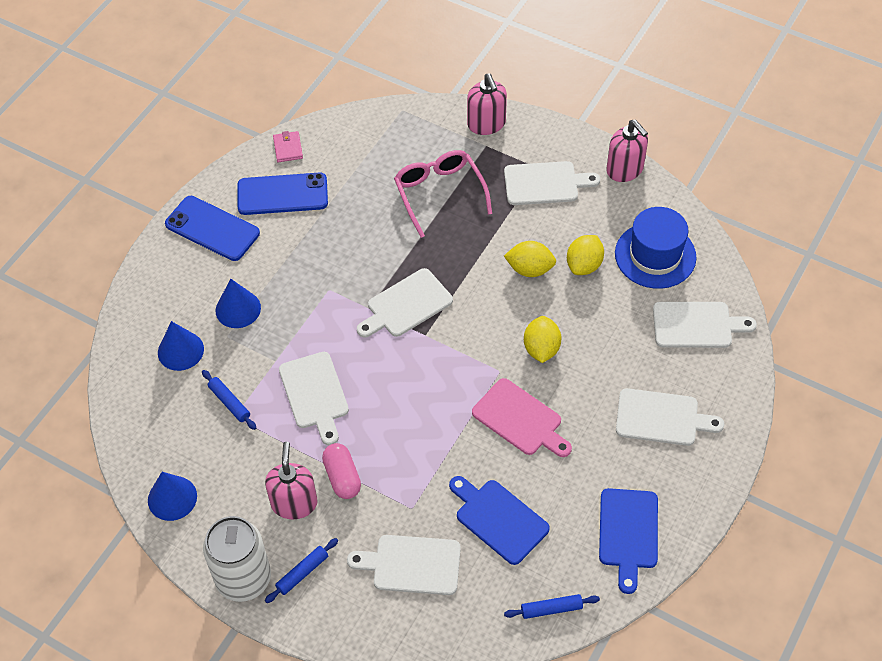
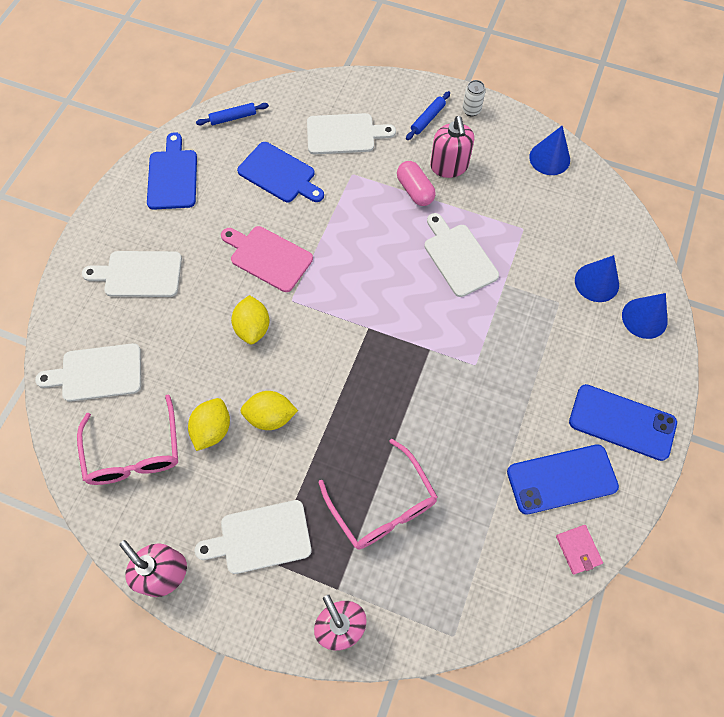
camera: 170 degrees right, 10 degrees up
blue rolling pin [202,370,256,430] -> none
white can [203,516,271,602] -> white can [462,80,485,116], size x0.44
blue cone [216,279,261,328] -> blue cone moved to [622,293,667,339]
white cutting board [357,268,453,337] -> none
blue hat [615,207,697,289] -> pink glasses [77,394,178,485]

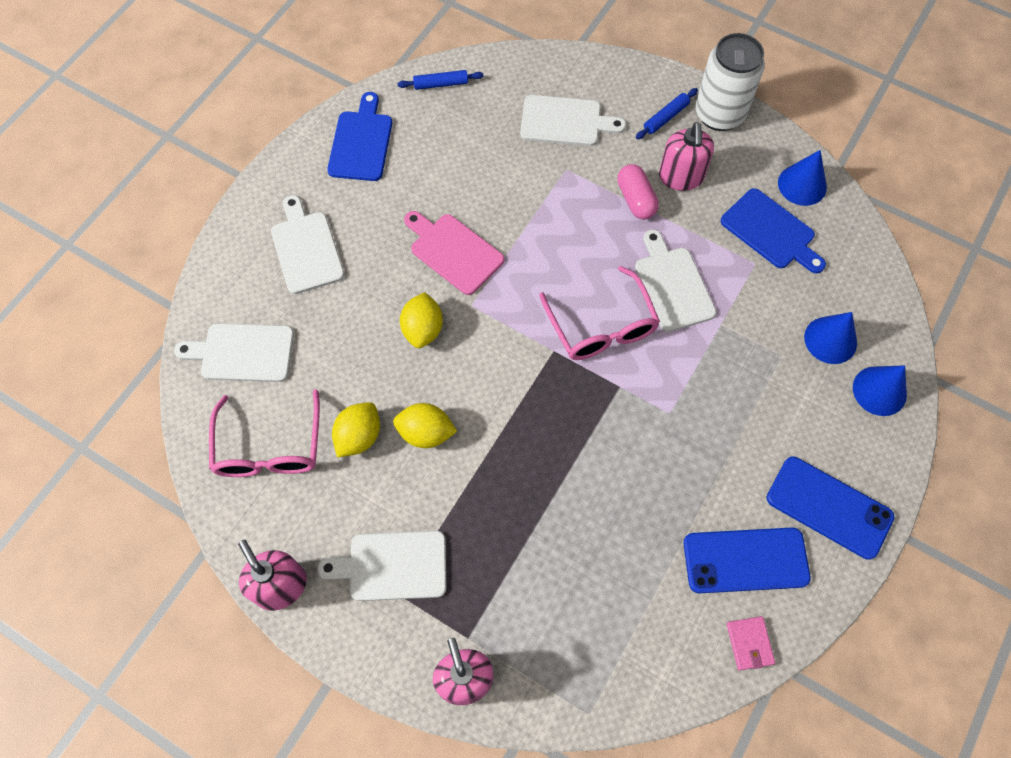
camera: 10 degrees right, 0 degrees up
white cutting board [82,251,182,297] -> white cutting board turned 60 degrees clockwise [271,195,344,294]
blue cutting board [237,142,324,202] -> blue cutting board moved to [721,188,826,274]
pink glasses [319,439,438,550] -> pink glasses moved to [539,266,660,360]
white can [462,80,485,116] -> white can [695,33,765,131], size x2.28

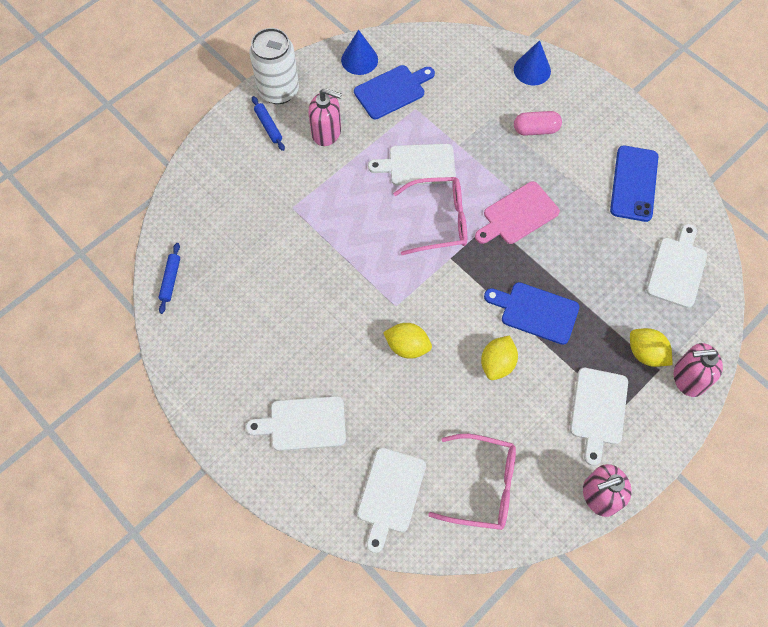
camera: 75 degrees left, 0 degrees up
blue cutting board [327,92,392,181] -> blue cutting board moved to [484,282,579,345]
yellow lemon [332,402,380,457] -> yellow lemon moved to [630,328,672,367]
pink cutting board [404,211,504,295] -> pink cutting board moved to [475,181,560,244]
white cutting board [520,95,626,146] -> white cutting board moved to [646,224,707,308]
pink capsule [617,164,659,219] -> pink capsule moved to [514,111,562,136]
pink wallet [727,616,775,670] -> none
blue phone [767,456,894,560] -> none
blue cone [804,312,857,364] -> none

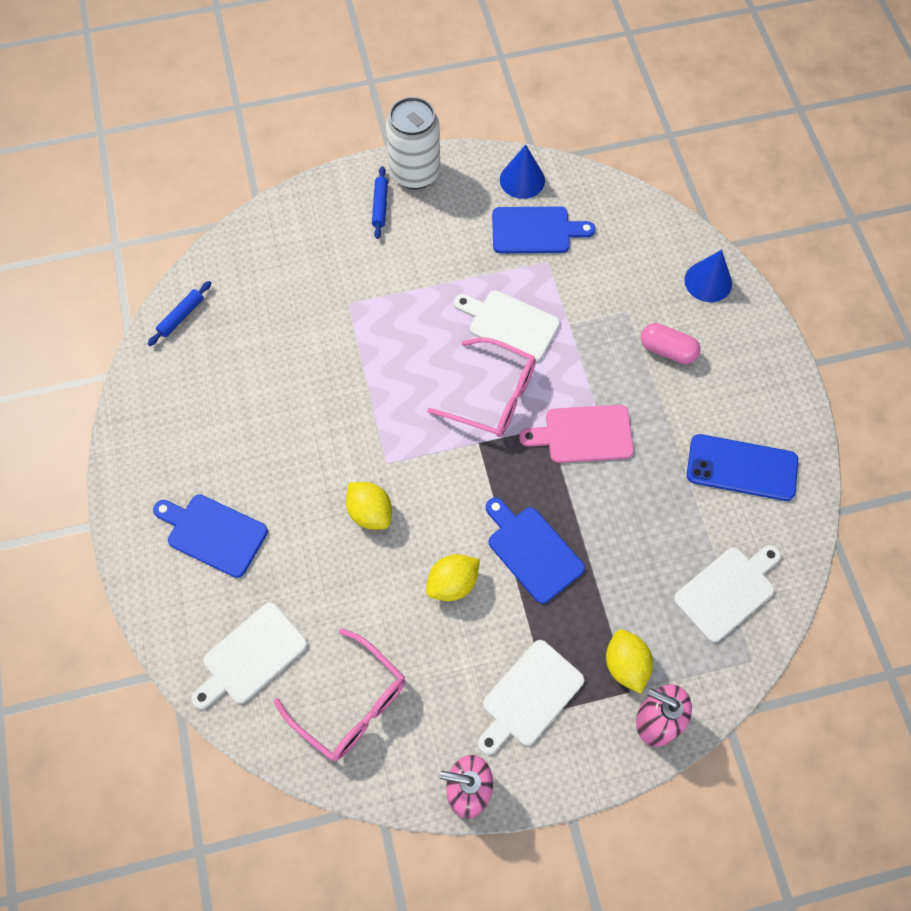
camera: 30 degrees right, 0 degrees up
white cutting board [246,396,346,451] -> blue cutting board [153,494,268,578]
pink soap dispenser [308,88,342,146] -> none
blue phone [610,146,658,222] -> blue phone turned 60 degrees clockwise [687,434,798,501]

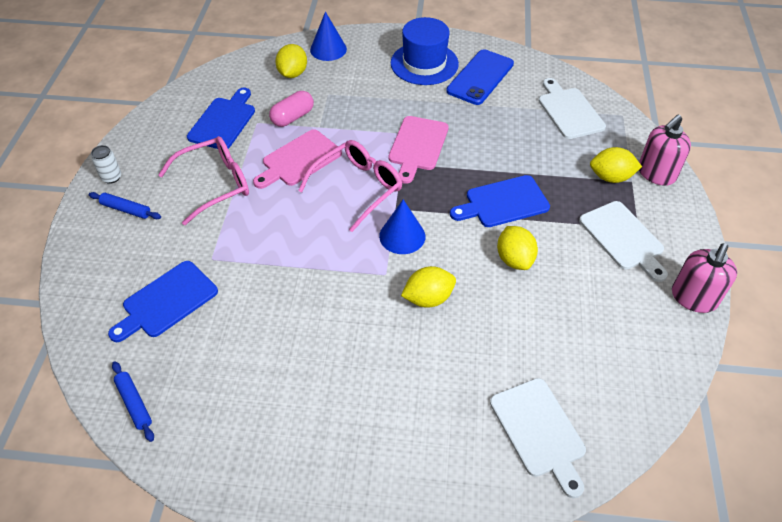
camera: 70 degrees left, 15 degrees down
blue cutting board [153,494,268,578] -> blue cutting board moved to [108,261,218,342]
pink glasses [274,628,405,761] -> pink glasses moved to [158,136,249,225]
white can [386,97,440,189] -> white can [91,145,121,184], size x0.44
white cutting board [454,290,560,362] -> pink cutting board [253,129,342,189]
blue cone [500,145,545,199] -> blue cone moved to [379,199,425,254]
pink capsule [641,323,701,364] -> pink capsule moved to [269,91,314,127]
none -> yellow lemon [276,44,307,78]
none -> blue hat [391,17,459,85]

